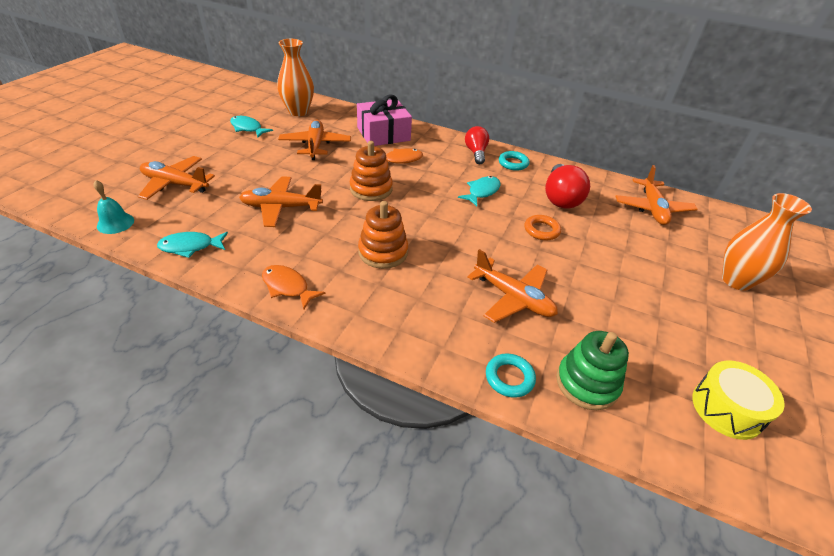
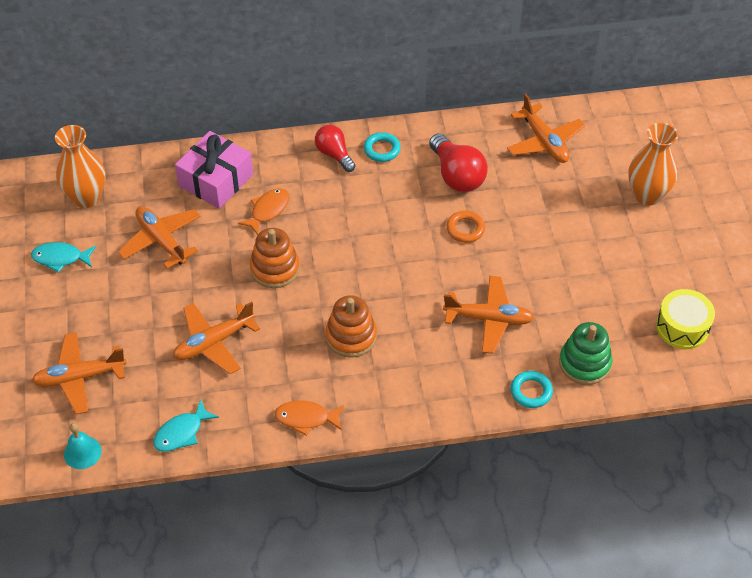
camera: 30 degrees left, 10 degrees up
turquoise fish [458,176,501,206] -> none

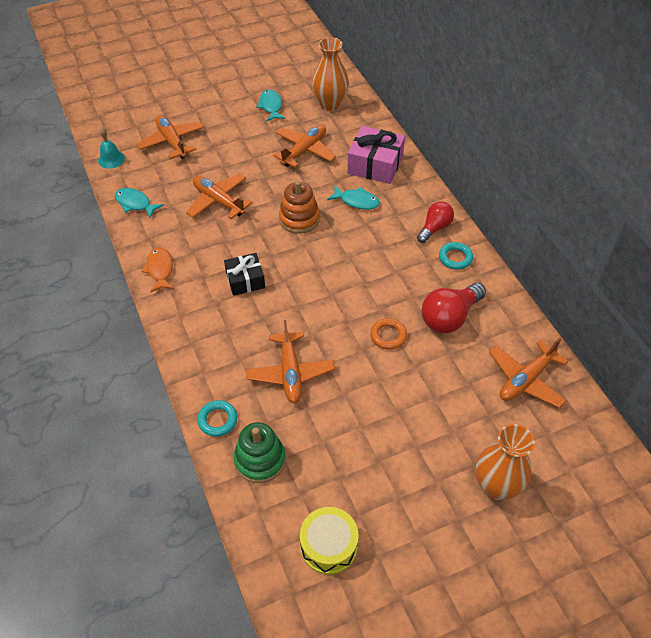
camera: 75 degrees right, 0 degrees up
orange fish [238,188,290,235] -> turquoise fish [327,186,380,210]
orange stacking toy [325,295,377,358] -> black gift [224,253,265,296]

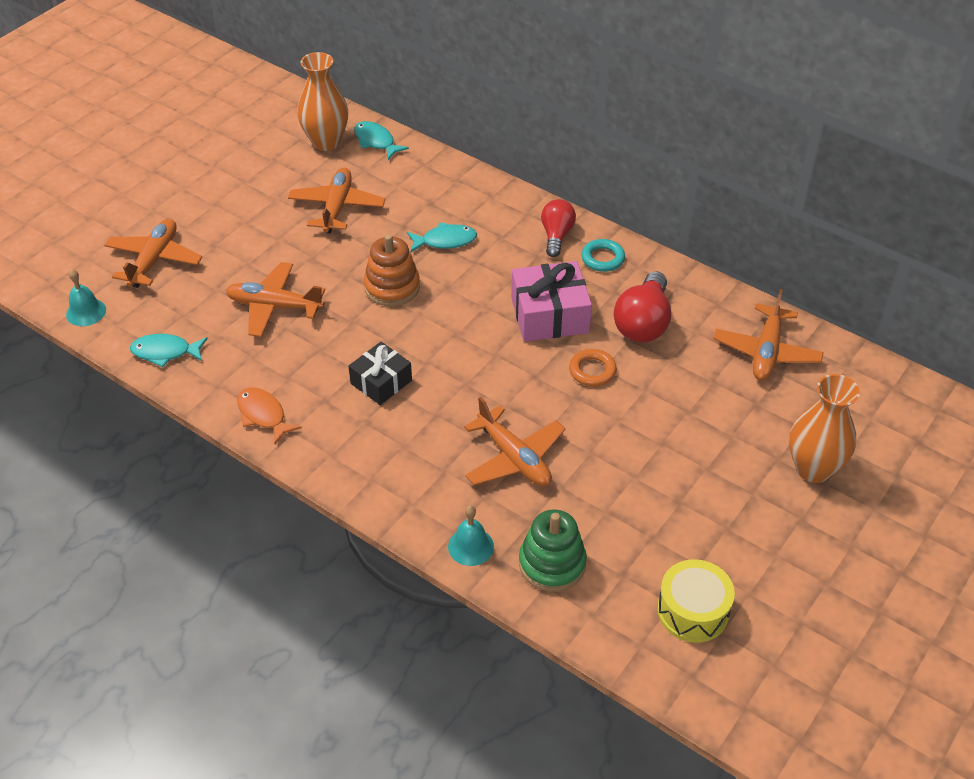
camera: 30 degrees left, 5 degrees down
orange plane [136,115,204,159] -> orange plane turned 75 degrees clockwise [104,219,202,288]
turquoise ring [197,400,237,437] -> turquoise bell [448,505,494,566]
turquoise fish [256,90,286,122] -> turquoise fish moved to [354,121,409,160]
pink gift [347,126,405,184] -> pink gift moved to [511,261,592,342]

